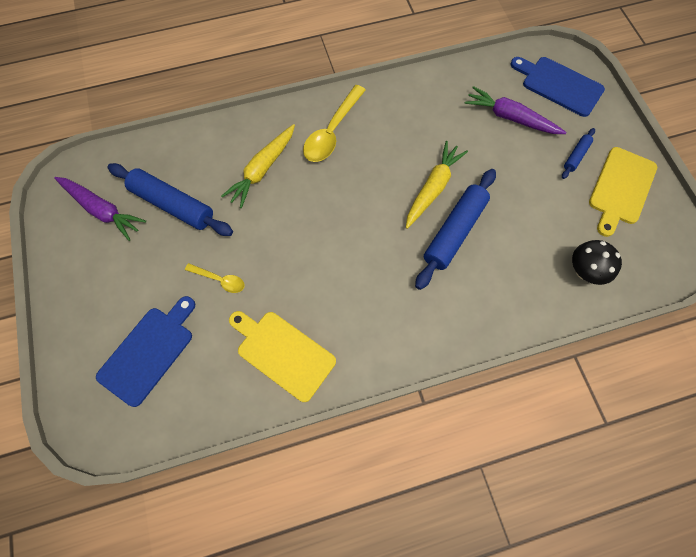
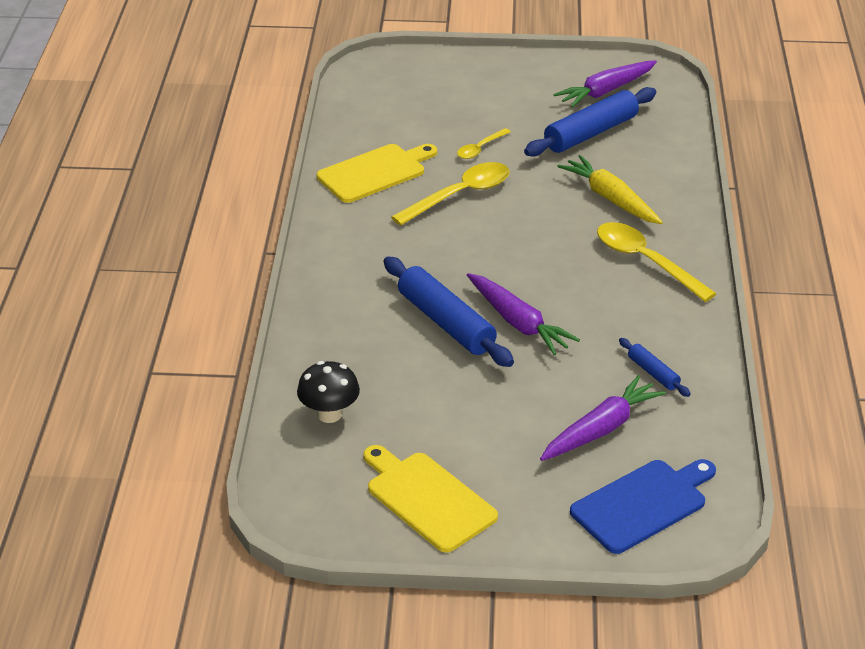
camera: 110 degrees right, 30 degrees down
blue cutting board [96,296,195,407] -> none
yellow carrot [406,141,468,229] -> purple carrot [467,273,580,355]
blue rolling pin [562,128,595,179] -> blue rolling pin moved to [619,338,691,397]
none -> yellow spoon [391,162,510,226]

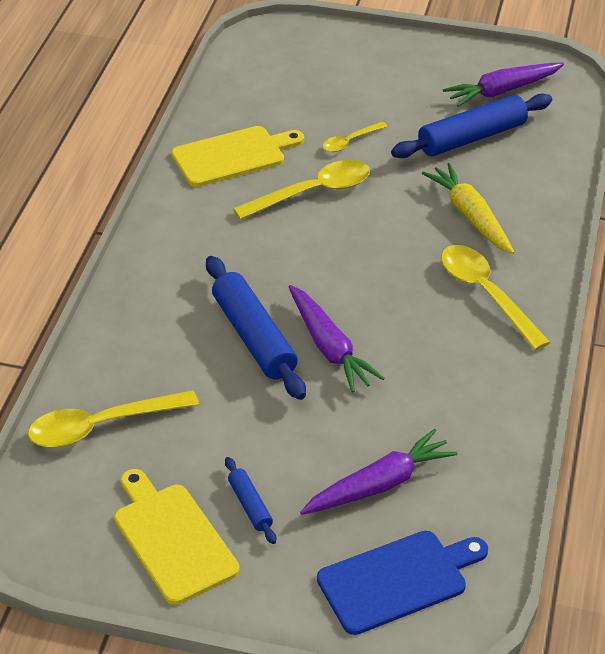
camera: 10 degrees right, 5 degrees up
black mushroom [297,361,360,423] -> yellow spoon [28,390,199,447]
blue rolling pin [619,338,691,397] -> blue rolling pin moved to [225,457,276,544]

